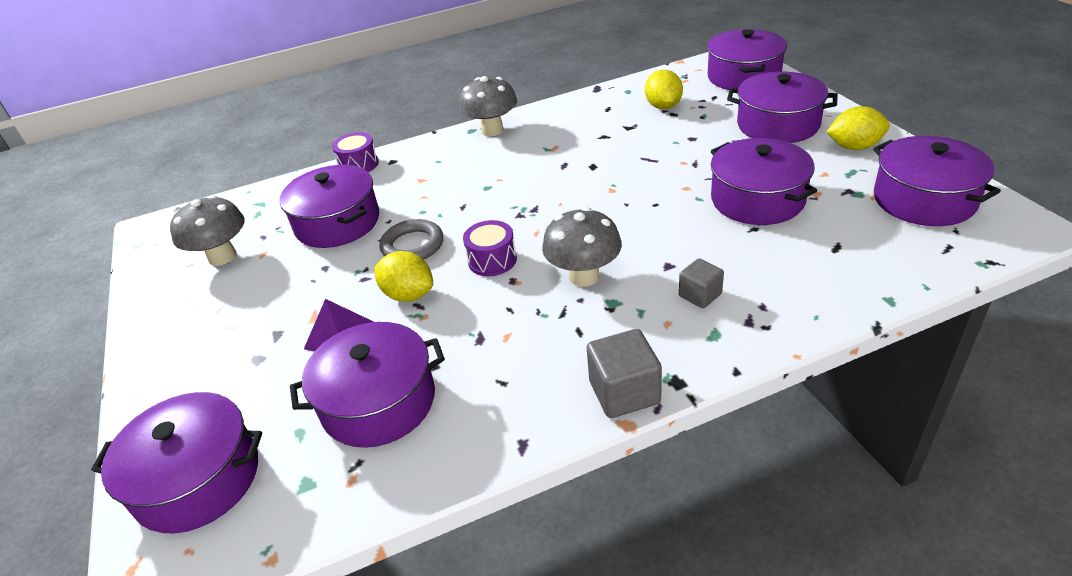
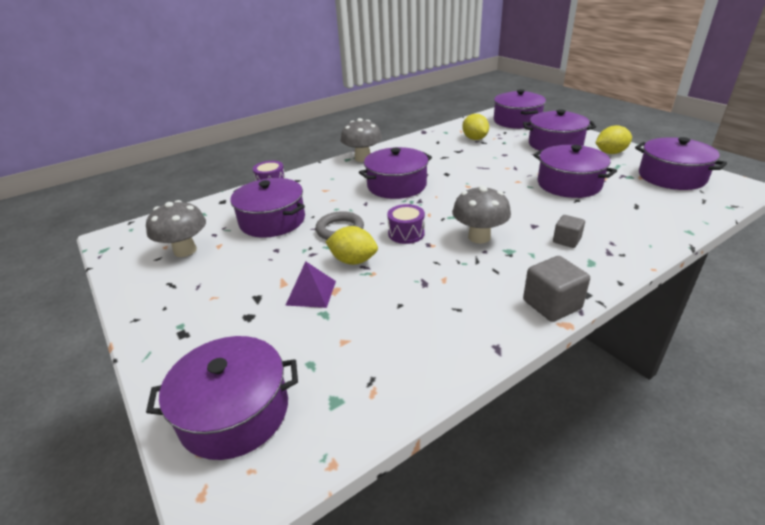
camera: 15 degrees left, 5 degrees down
purple pot [290,322,445,448] -> purple pot moved to [359,147,432,199]

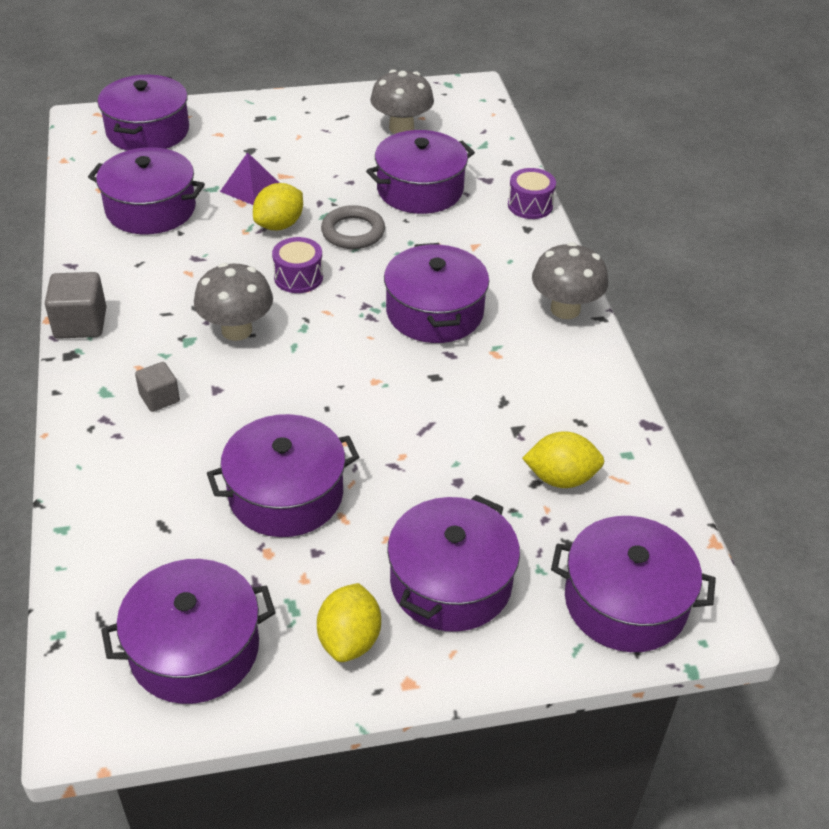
camera: 110 degrees right, 10 degrees up
none -> purple pot [88,147,205,234]

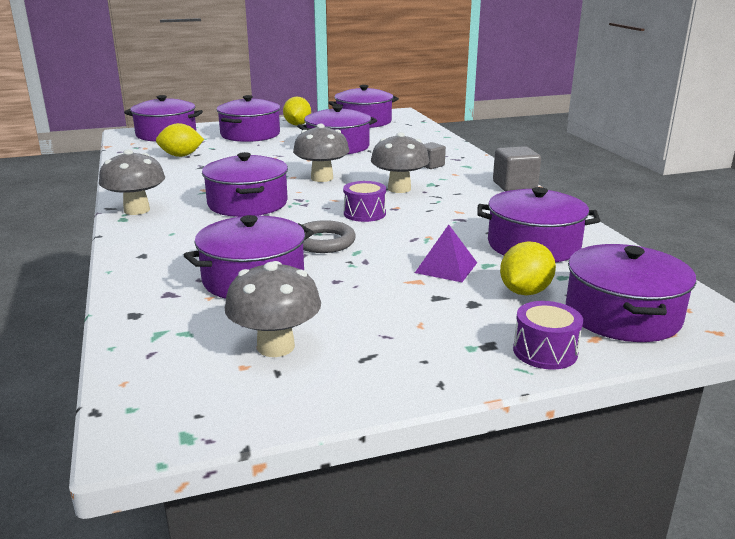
camera: 175 degrees right, 20 degrees down
yellow lemon [253,183,303,230] -> yellow lemon moved to [500,241,556,295]
purple drum [508,168,556,219] -> purple drum moved to [513,301,583,370]
none -> grey mushroom [293,124,349,182]

